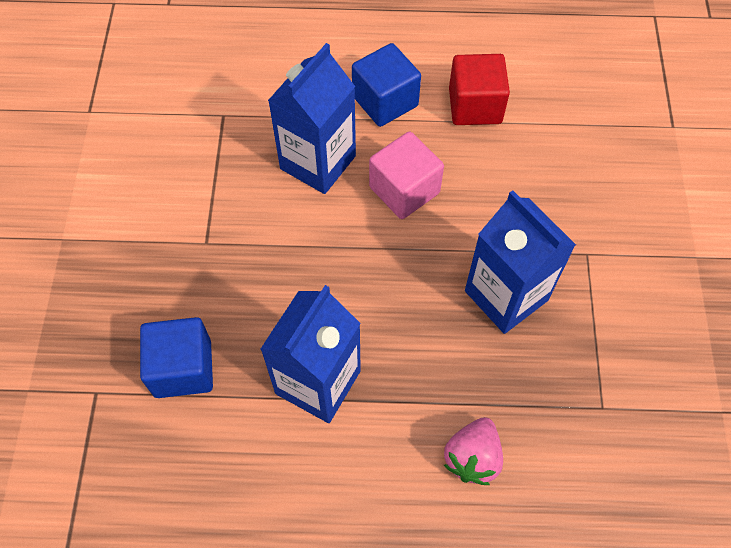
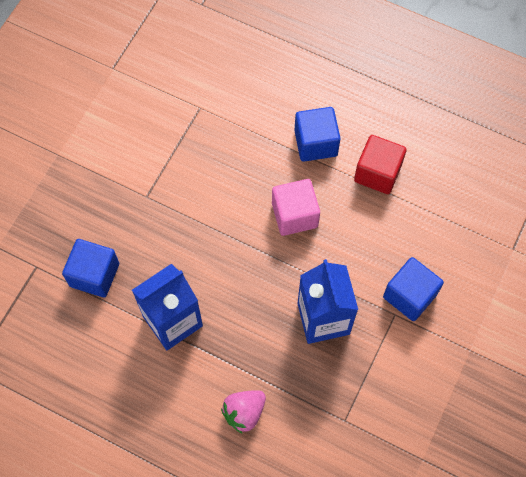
camera: 25 degrees right, 5 degrees up
blue carton [268,43,356,194] -> none
none -> blue cube [383,257,444,321]

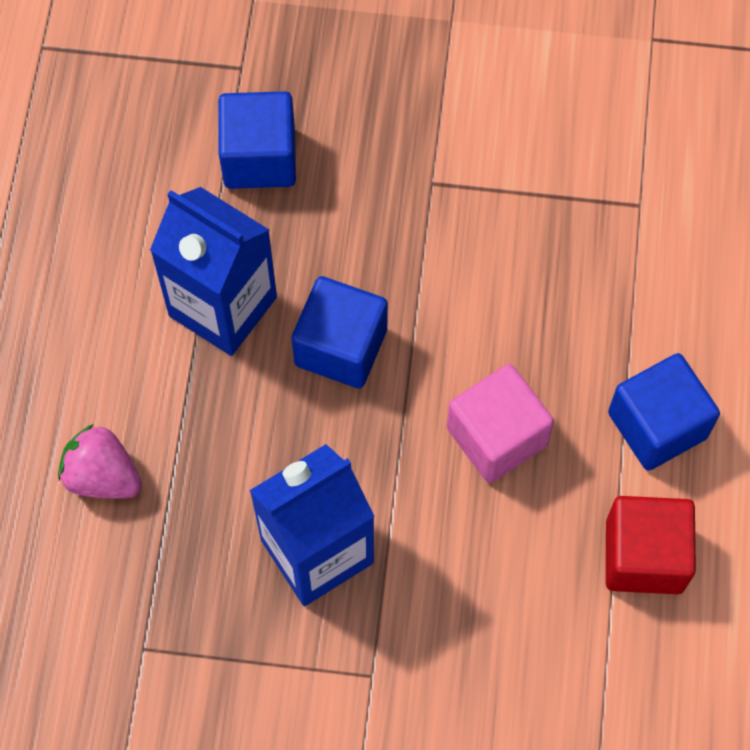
camera: 70 degrees right, 0 degrees up
blue cube [383,257,444,321] -> blue cube moved to [292,276,388,388]

